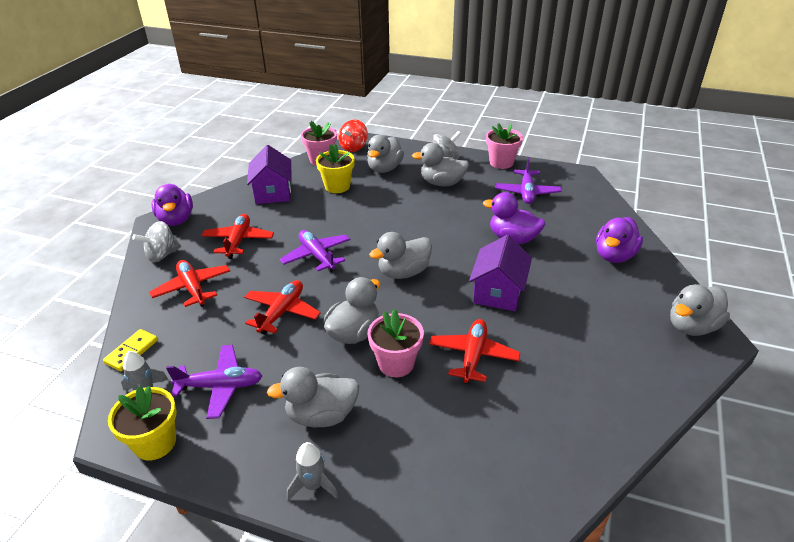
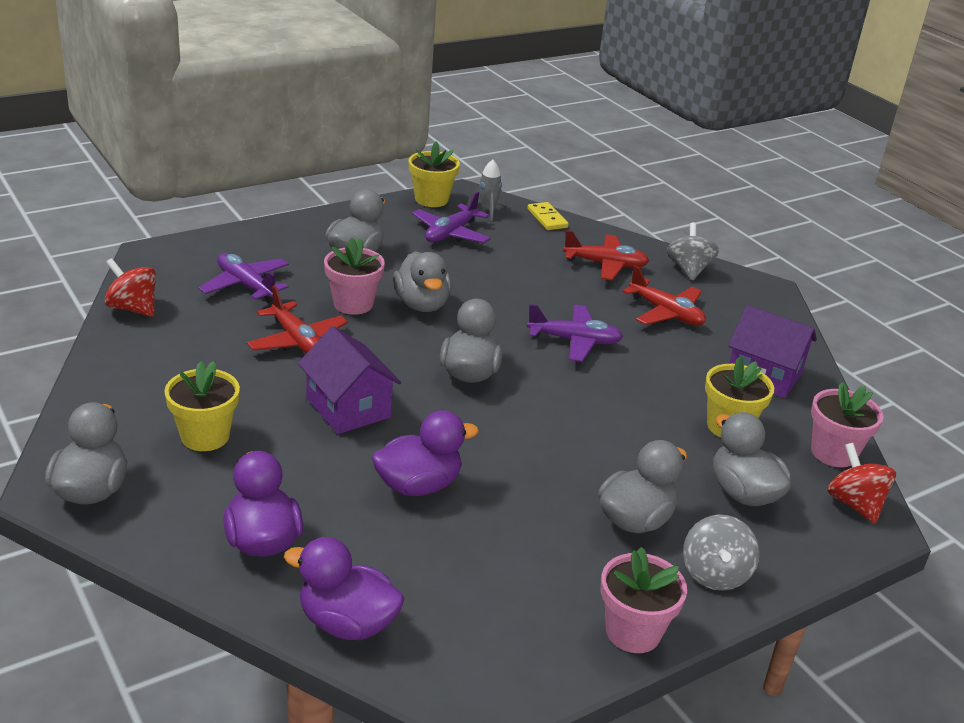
camera: 125 degrees right, 5 degrees down
purple duck [152,184,193,226] -> purple duck moved to [284,537,405,640]
red plane [244,280,321,335] -> none
grey rocket [287,442,338,500] -> none
purple plane [495,158,561,204] -> purple plane moved to [198,253,289,303]
none -> red spinning top [105,258,156,317]
none -> yellow flower pot [164,361,240,451]

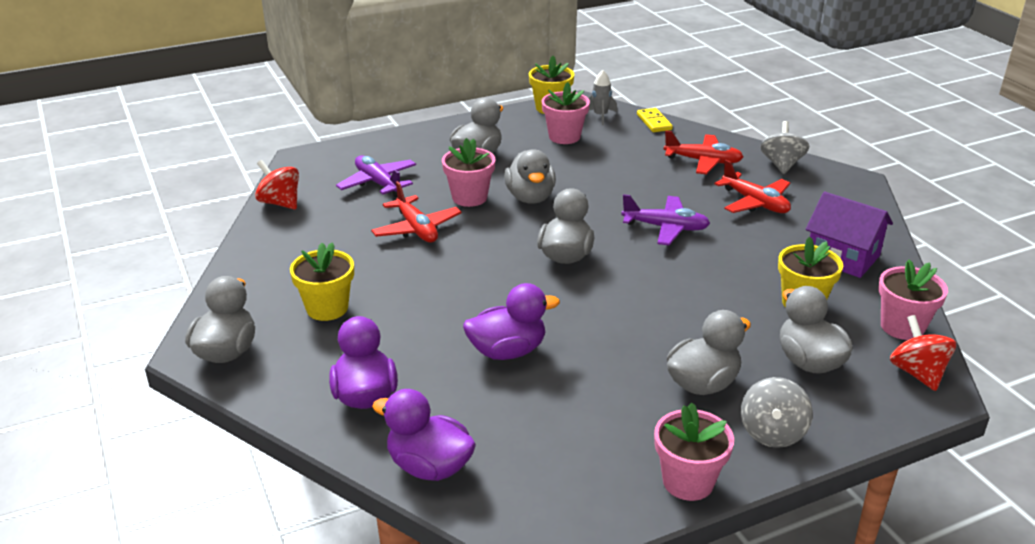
camera: 10 degrees right, 0 degrees up
purple house [298,326,401,434] -> none
purple plane [412,192,491,243] -> pink flower pot [542,82,590,144]

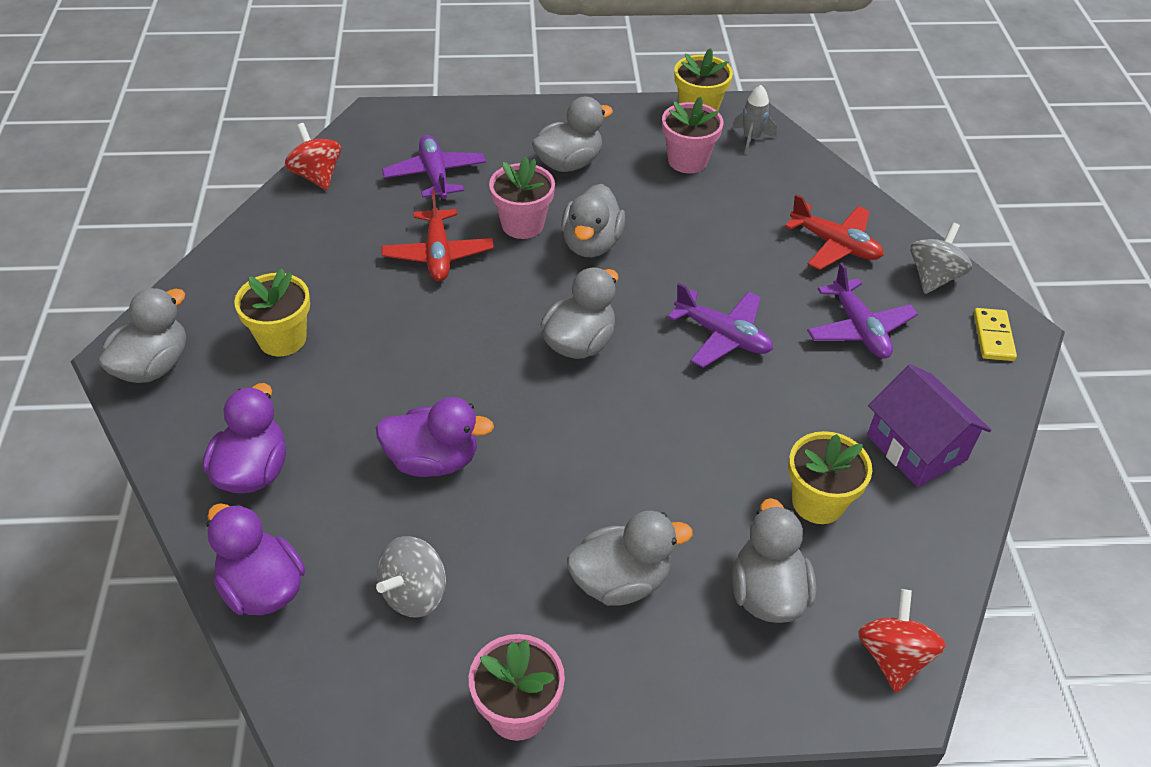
camera: 20 degrees right, 15 degrees up
yellow domino [637,108,673,132] -> yellow domino moved to [974,308,1017,361]
red plane [714,160,791,213] -> purple plane [807,263,918,359]
grey spinning top [741,377,813,448] -> grey spinning top moved to [376,536,446,618]
pink flower pot [878,260,948,340] -> none

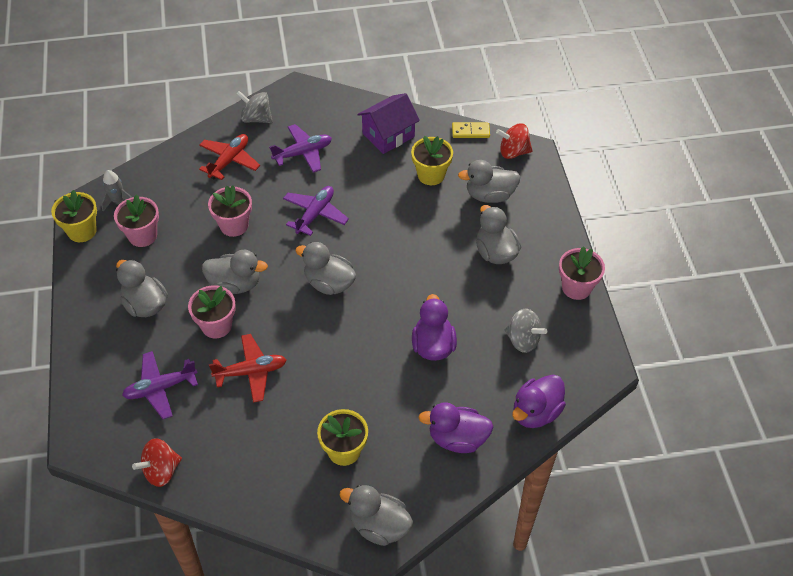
camera: 95 degrees left, 5 degrees up
yellow domino [974,308,1017,361] -> yellow domino moved to [452,122,490,138]
none -> pink flower pot [208,185,252,237]

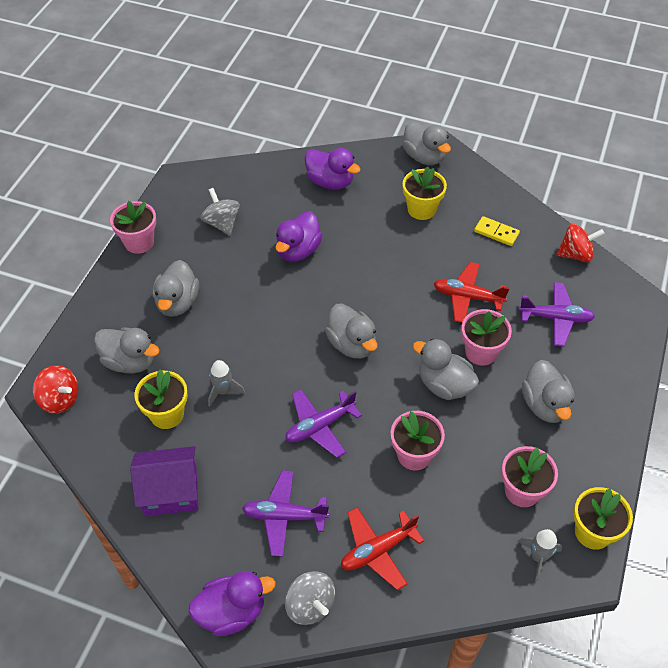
camera: 150 degrees left, 0 degrees up
yellow domino [452,122,490,138] -> yellow domino moved to [474,216,520,246]
purple duck [512,375,566,428] -> purple duck moved to [188,571,276,636]
none -> grey rocket [208,360,245,407]

